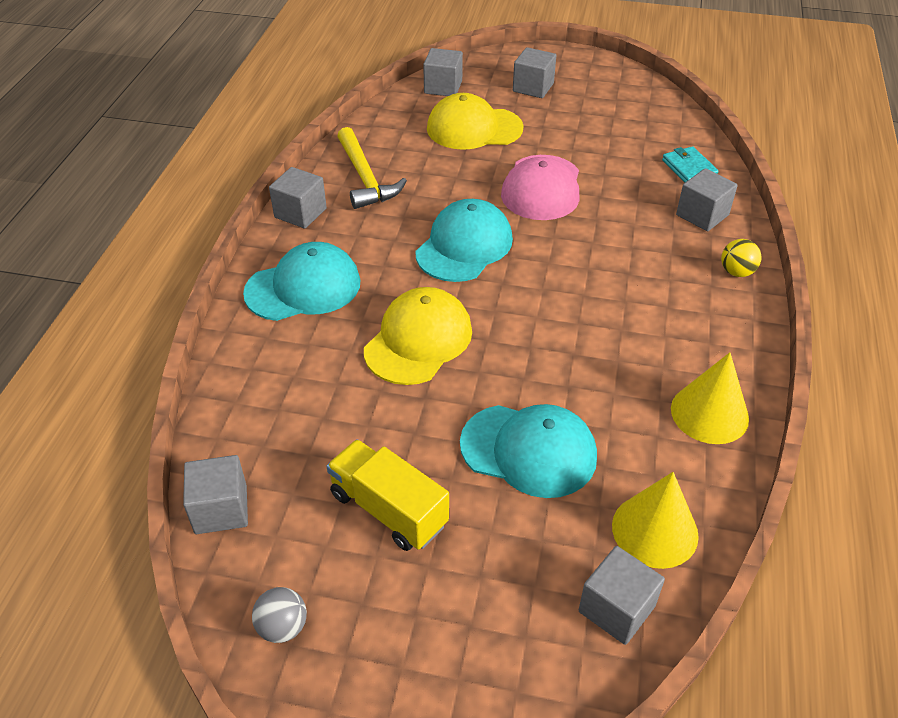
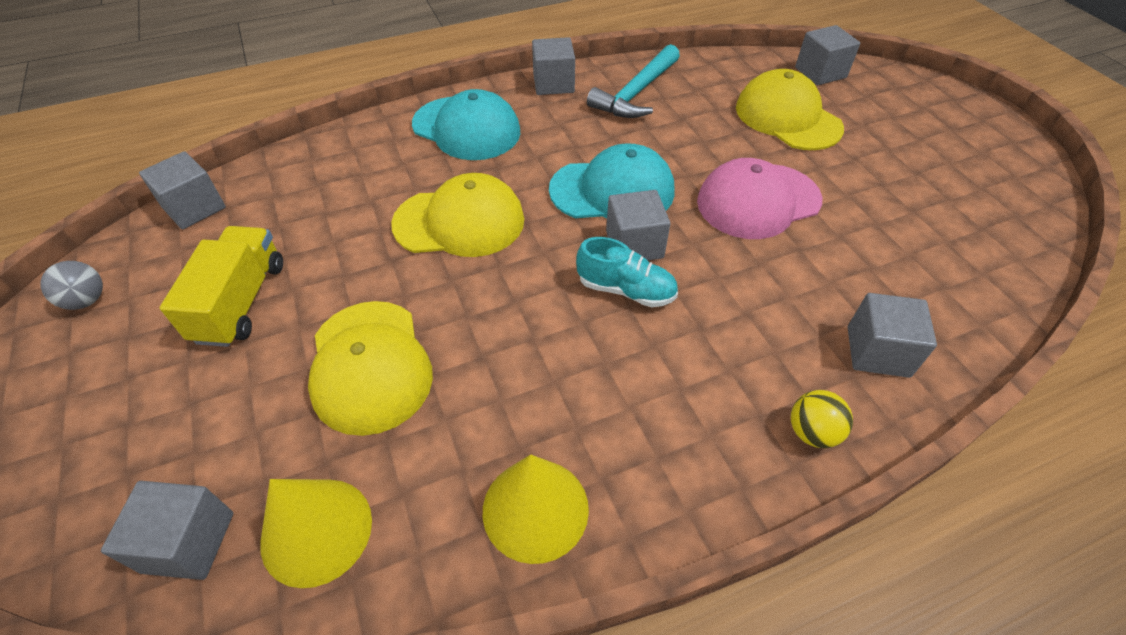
camera: 55 degrees right, 5 degrees up
yellow hammer [337,127,407,209] -> turquoise hammer [587,44,680,118]
turquoise cap [460,404,597,498] -> yellow cap [308,301,433,436]
grey cube [513,47,556,98] -> grey cube moved to [606,190,670,260]
turquoise wallet [662,146,719,183] -> none
none -> turquoise shoe [576,237,678,307]

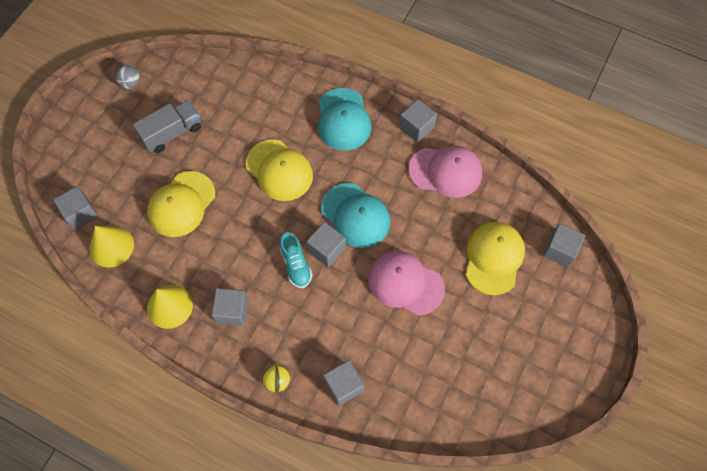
camera: 50 degrees right, 15 degrees up
grey cube [139,151,226,229] -> grey cube moved to [212,288,248,326]
yellow truck [160,226,283,347] -> grey truck [133,100,201,153]
turquoise hammer [587,44,680,118] -> pink cap [409,146,482,198]

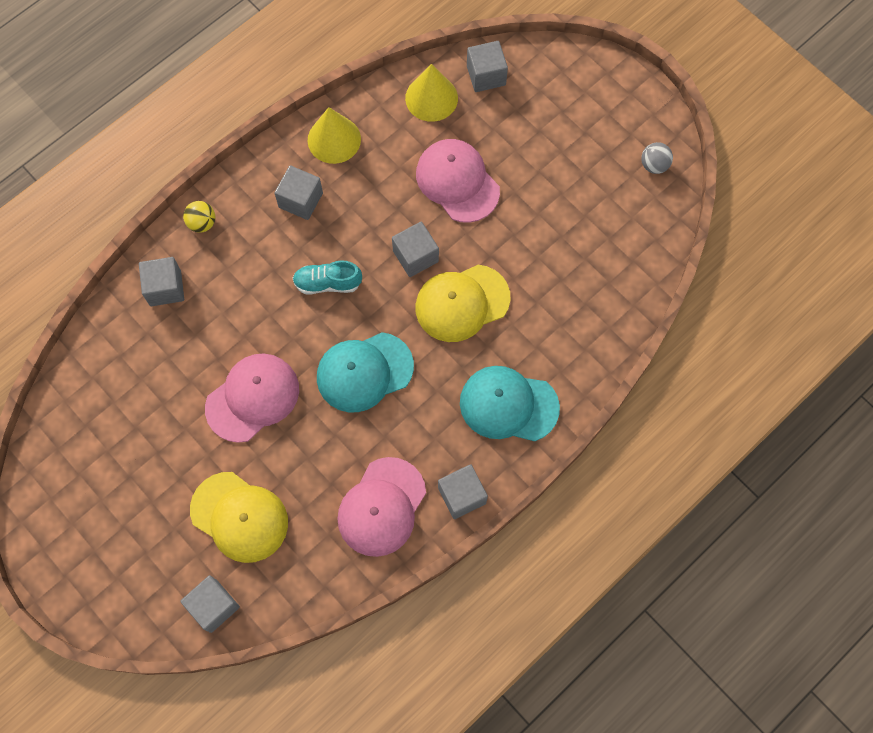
camera: 110 degrees right, 5 degrees up
grey truck [133,100,201,153] -> none
yellow cap [147,171,215,237] -> pink cap [416,139,500,223]
grey cube [307,222,346,267] -> grey cube moved to [392,222,439,277]

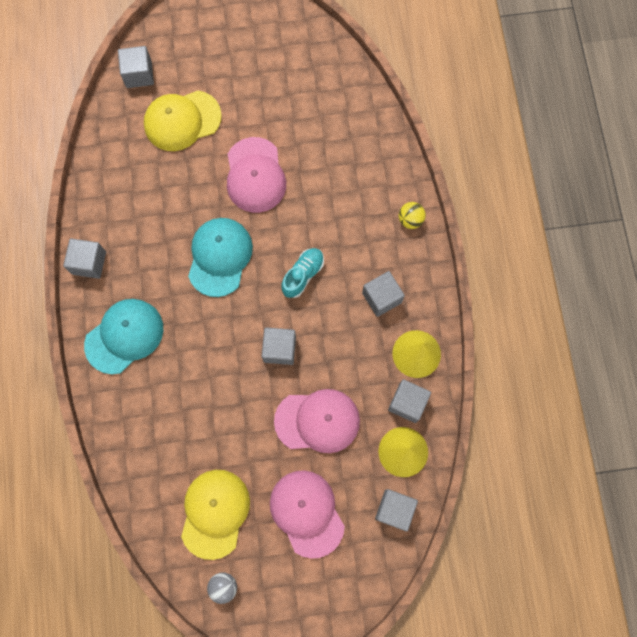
camera: 125 degrees right, 5 degrees up
grey cube [139,257,184,306] -> grey cube moved to [388,379,431,423]
pink cap [337,457,426,557] -> pink cap moved to [270,470,345,559]
yellow cap [415,265,510,342] -> yellow cap moved to [181,470,250,560]

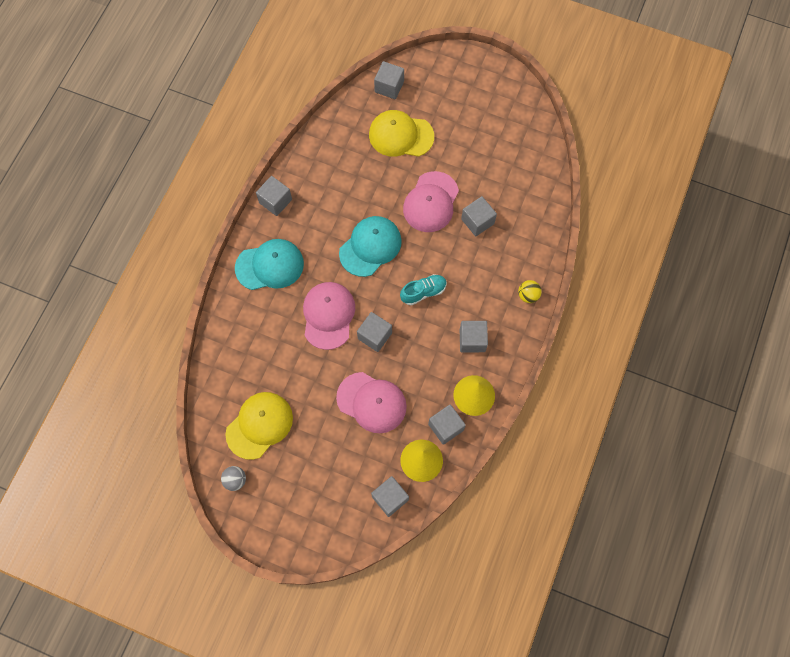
camera: 30 degrees right, 5 degrees down
pink cap [270,470,345,559] -> pink cap moved to [303,282,355,350]
none -> grey cube [461,196,497,236]

